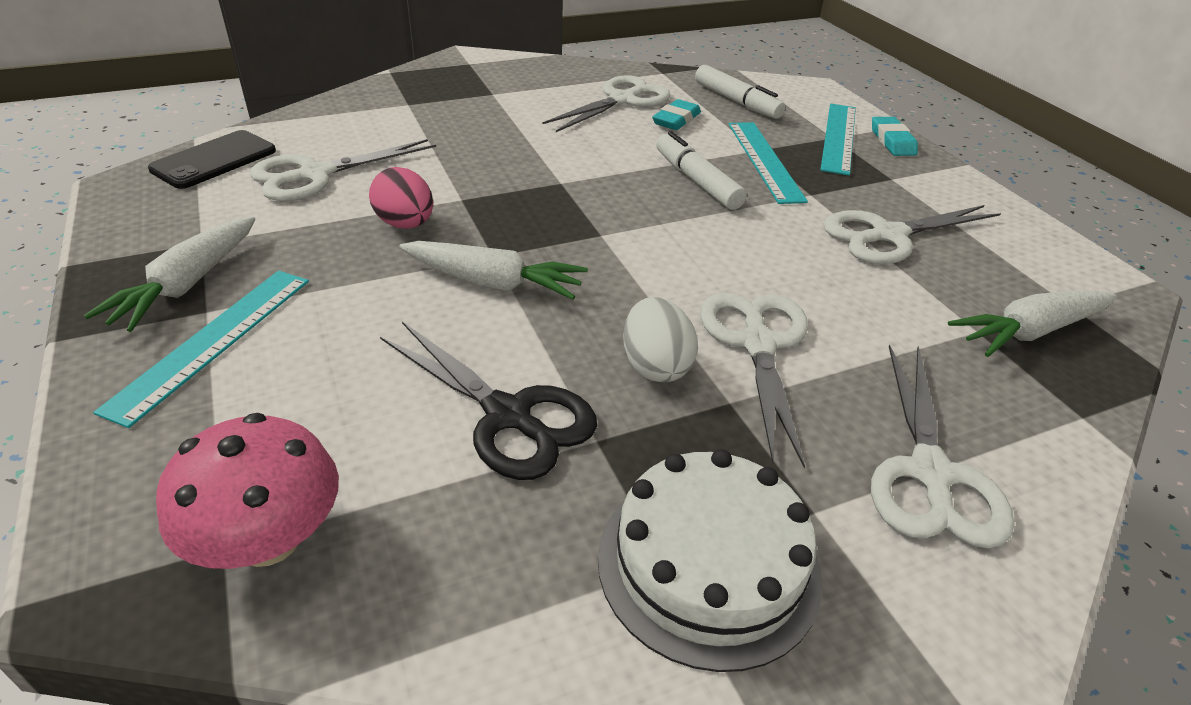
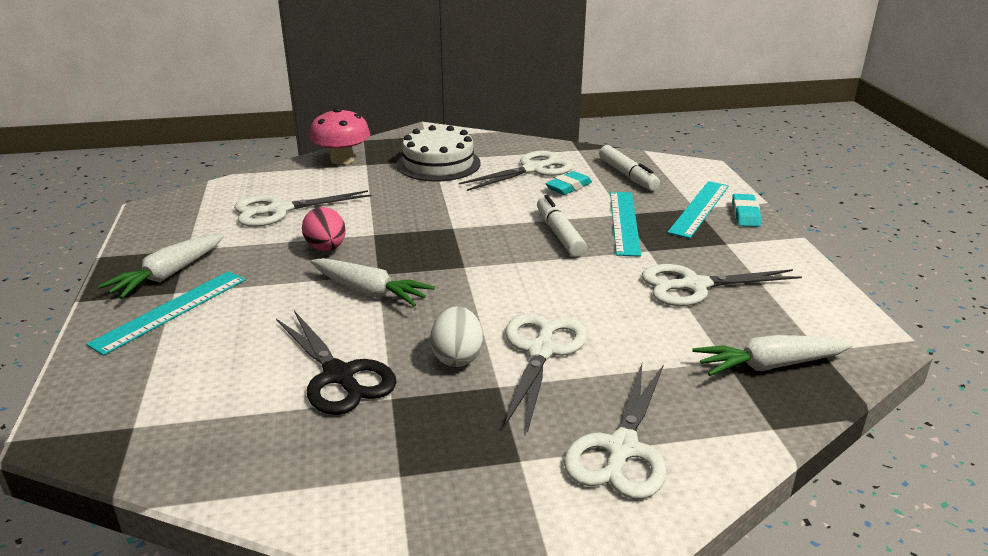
camera: 15 degrees right, 10 degrees down
black phone [148,130,276,189] -> none
pink mushroom [156,413,339,569] -> pink mushroom moved to [309,107,370,165]
white cake [598,449,822,672] -> white cake moved to [397,125,480,181]

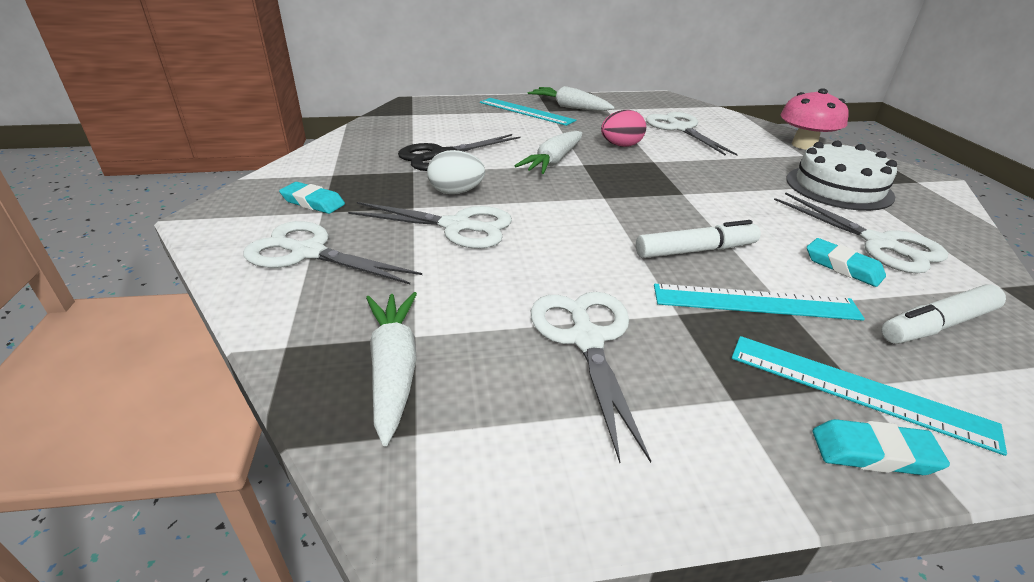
camera: 90 degrees right, 5 degrees up
none -> turquoise eraser [279,182,345,214]

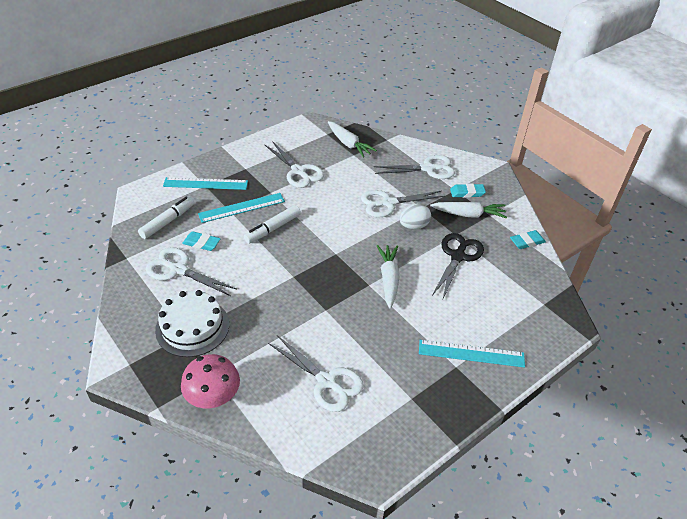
camera: 150 degrees right, 10 degrees up
white carrot [528,86,615,111] -> white carrot moved to [430,202,507,218]
pink egg [601,110,646,147] -> none
turquoise eraser [813,419,950,475] -> turquoise eraser moved to [510,230,546,249]

